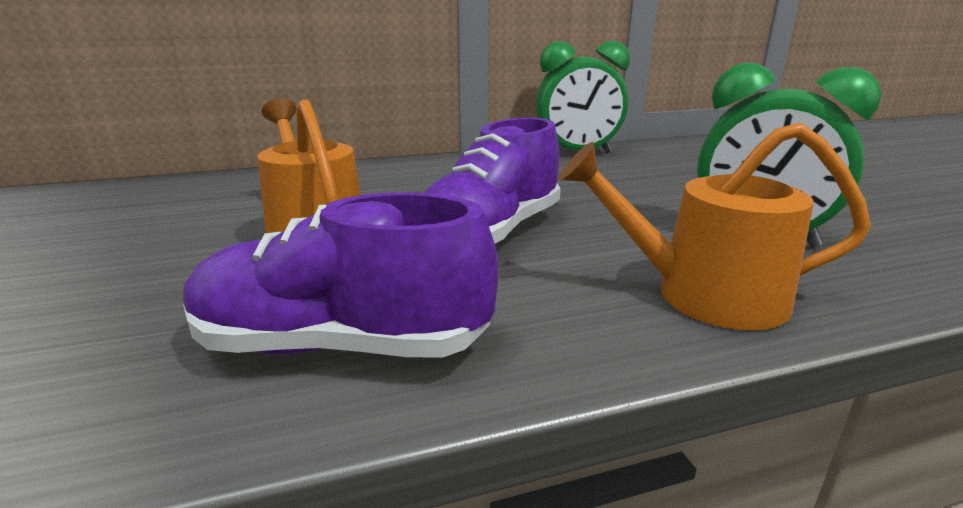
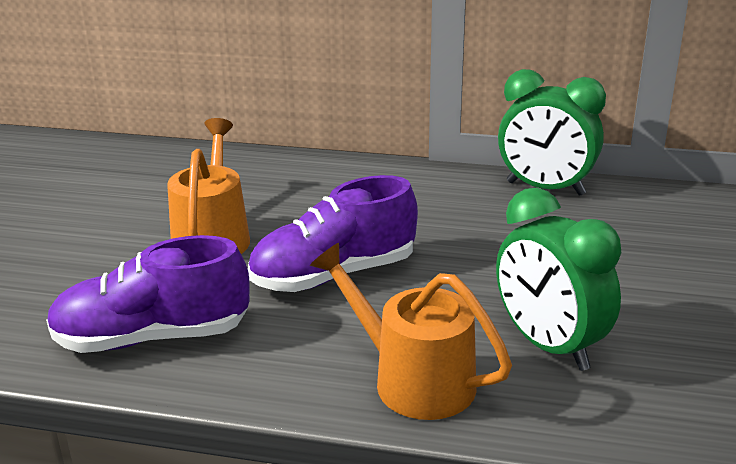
camera: 30 degrees right, 5 degrees up
purple shoe [183,192,499,358] -> purple shoe turned 45 degrees counterclockwise [46,235,249,353]

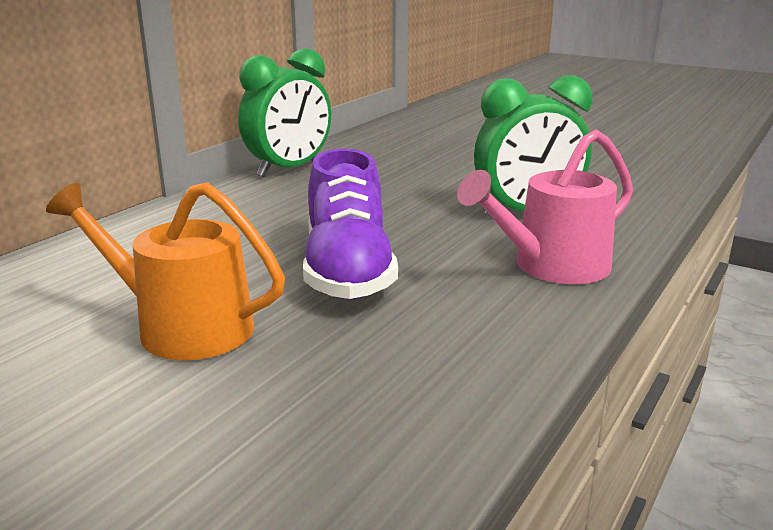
camera: 70 degrees left, 5 degrees down
purple shoe [46,235,249,353] -> none
orange watering can [310,243,512,420] -> pink watering can [457,129,633,284]

